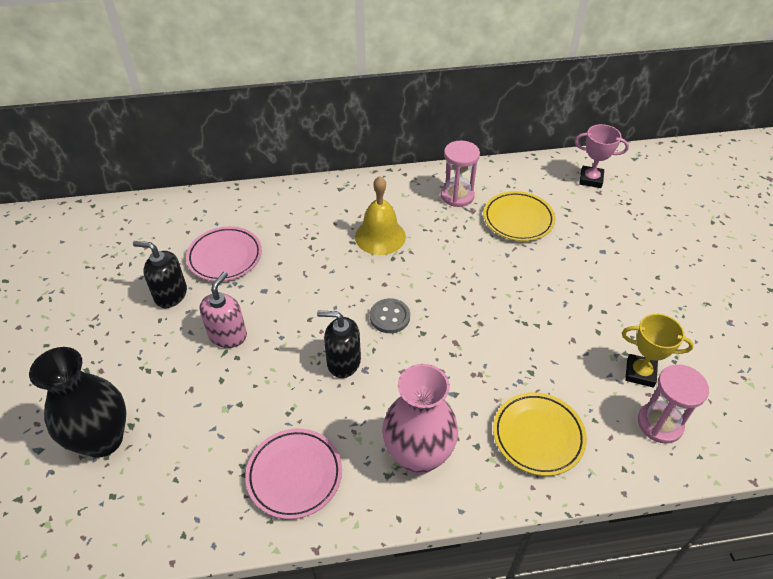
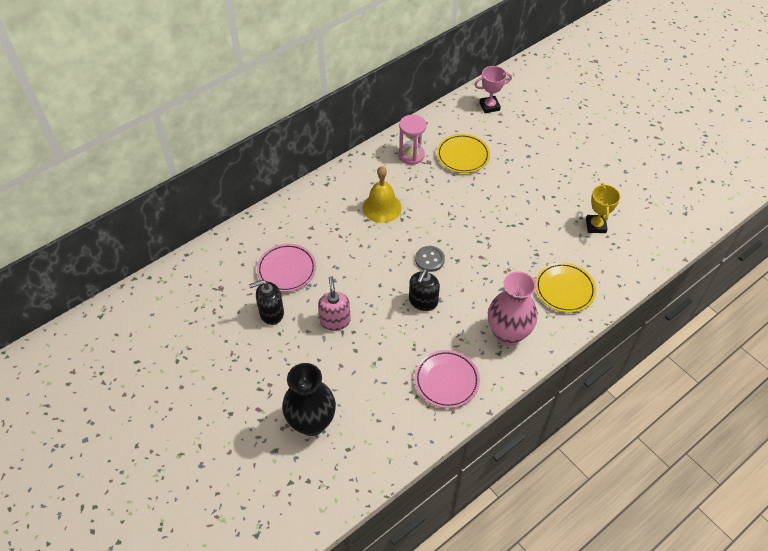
camera: 30 degrees left, 5 degrees up
black soap dispenser [317,311,361,378] -> black soap dispenser turned 45 degrees counterclockwise [409,269,440,311]
yellow trophy [622,314,694,388] -> yellow trophy turned 75 degrees counterclockwise [586,183,621,233]
pink hourglass [638,364,709,443] -> none

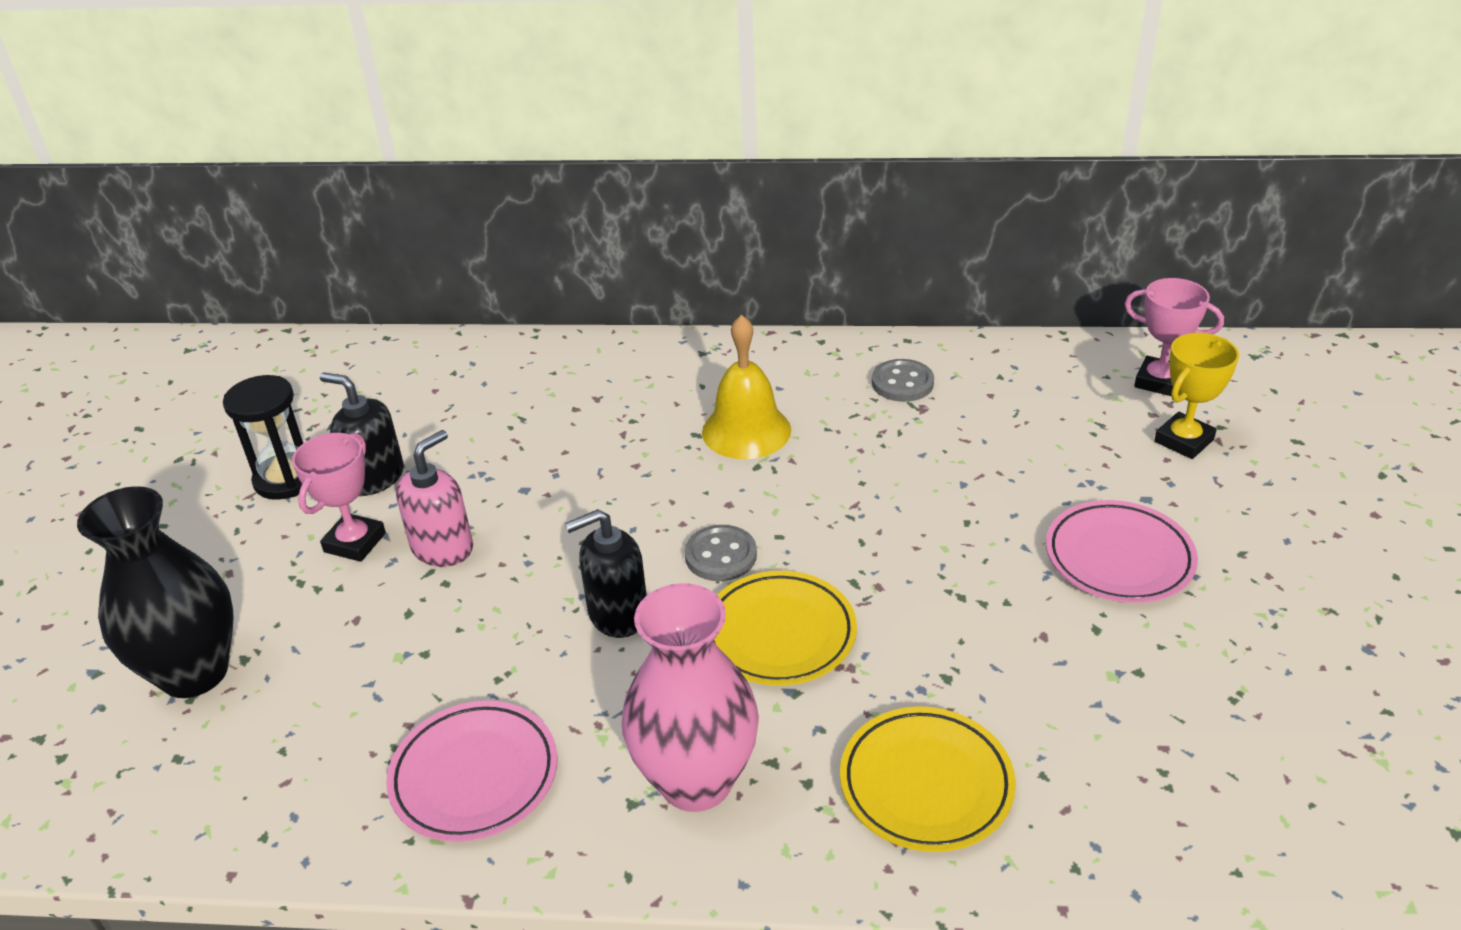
camera: 45 degrees right, 15 degrees down
pink plate [257,244,316,292] -> pink plate moved to [1046,500,1198,603]
pink hourglass [399,115,426,165] -> grey button [872,359,934,402]
yellow plate [437,134,490,173] -> yellow plate moved to [713,571,857,685]
yellow trophy [586,183,621,233] -> yellow trophy moved to [1154,333,1239,459]
none -> black hourglass [223,375,303,500]
none -> pink trophy [292,433,386,562]

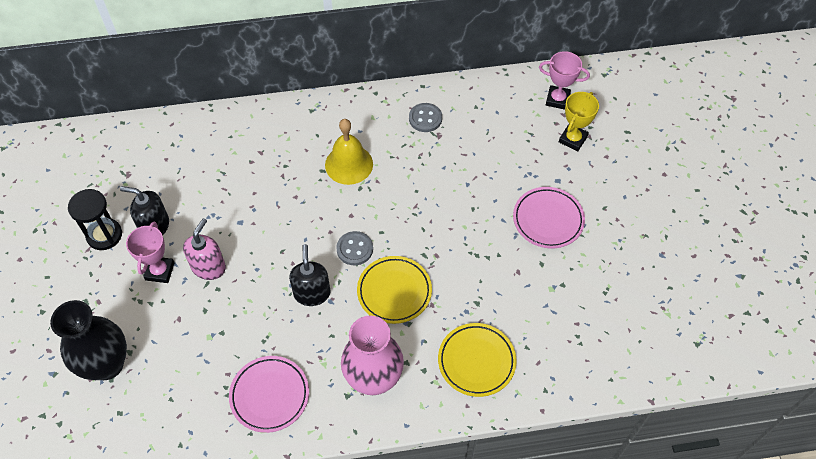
camera: 15 degrees left, 20 degrees up
black soap dispenser [565,509,647,638] -> black soap dispenser turned 120 degrees clockwise [289,244,330,306]

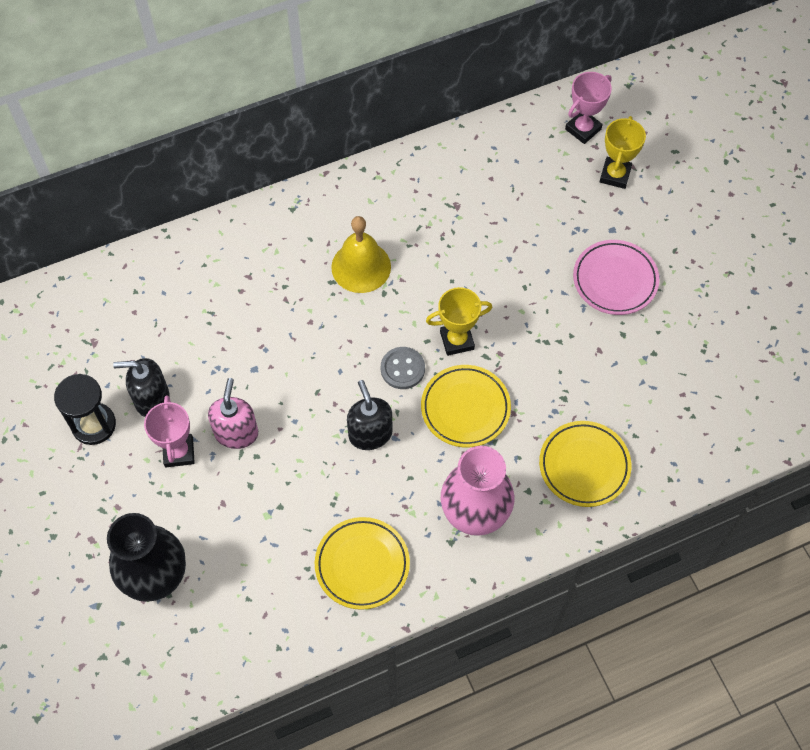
camera: 15 degrees left, 5 degrees up
pink plate [229,356,309,433] -> yellow plate [315,517,410,610]
grey button [409,103,442,132] -> none
pink trophy [539,51,590,110] -> pink trophy turned 45 degrees counterclockwise [565,72,612,144]
none -> yellow trophy [426,287,492,356]

